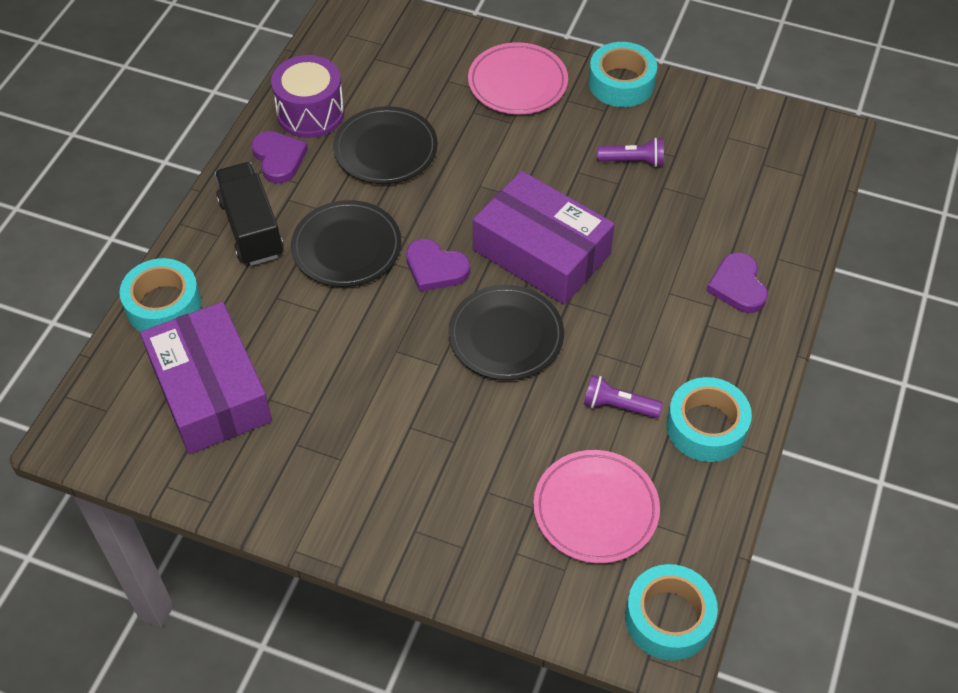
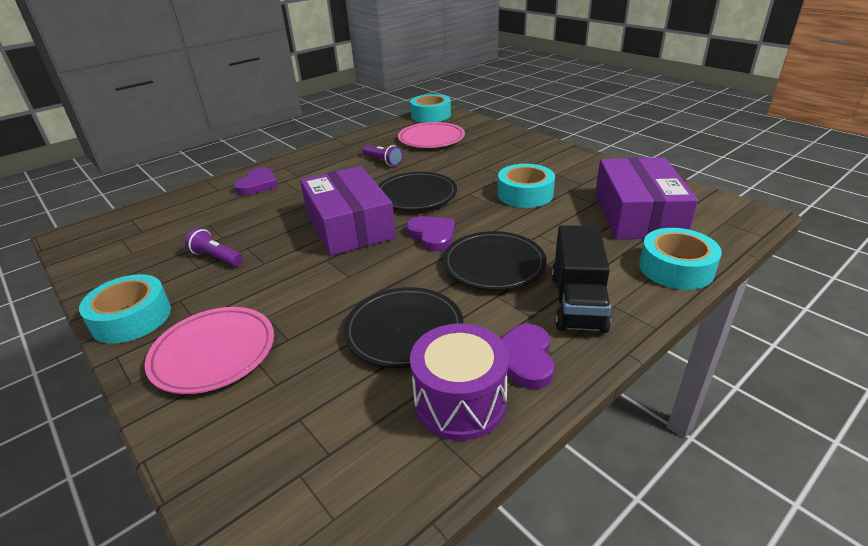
camera: 150 degrees left, 20 degrees down
turquoise tape [667,377,752,462] -> turquoise tape moved to [498,164,555,208]

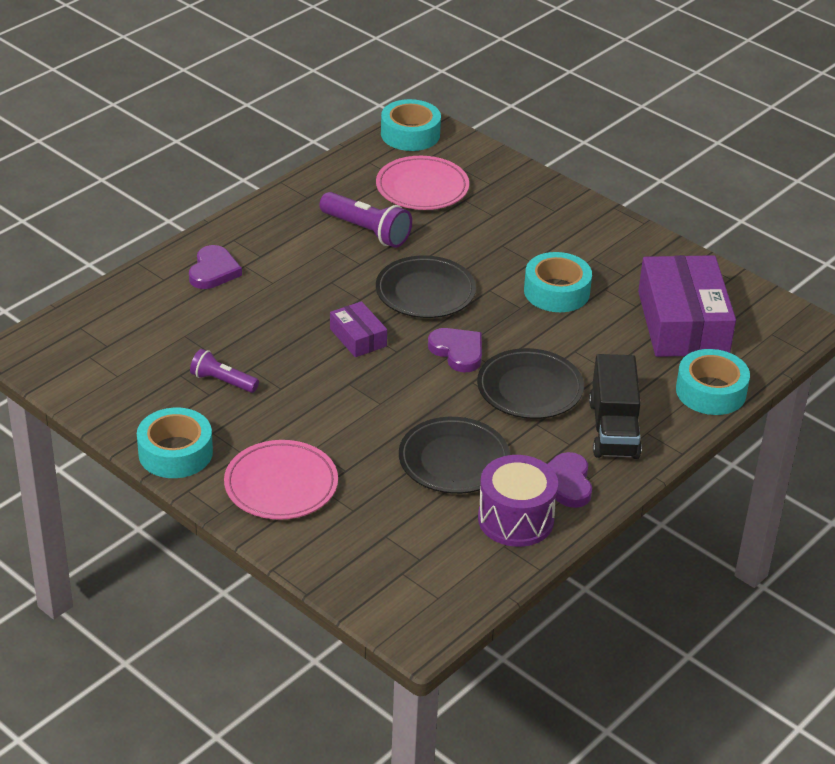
camera: 10 degrees left, 5 degrees up
purple box [300,166,396,256] -> purple box [330,301,387,357], size x0.48
purple flashlight [363,145,403,166] -> purple flashlight [320,192,412,248], size x1.57

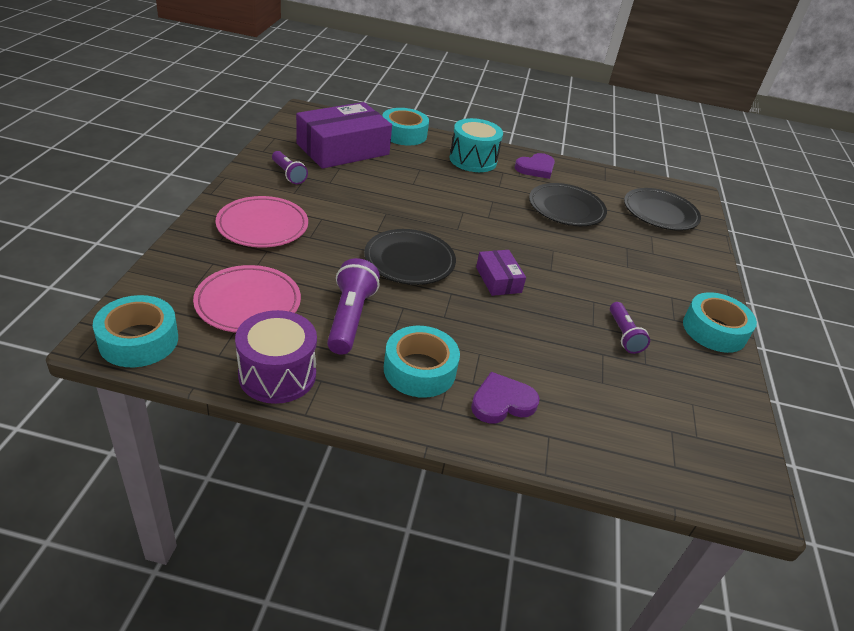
camera: 125 degrees left, 0 degrees up
pink plate [224,440,338,520] -> pink plate moved to [216,196,308,247]
purple box [330,301,387,357] -> purple box turned 45 degrees counterclockwise [476,250,526,296]
purple heart [428,328,482,372] -> none
black plate [477,348,584,419] -> black plate moved to [624,188,701,231]
purple drum [478,455,558,547] -> purple drum moved to [235,310,317,404]
turquoise tape [524,252,592,312] -> turquoise tape moved to [384,326,460,398]
black truck [589,354,642,459] -> turquoise drum [449,118,503,172]
none -> purple flashlight [272,151,308,184]

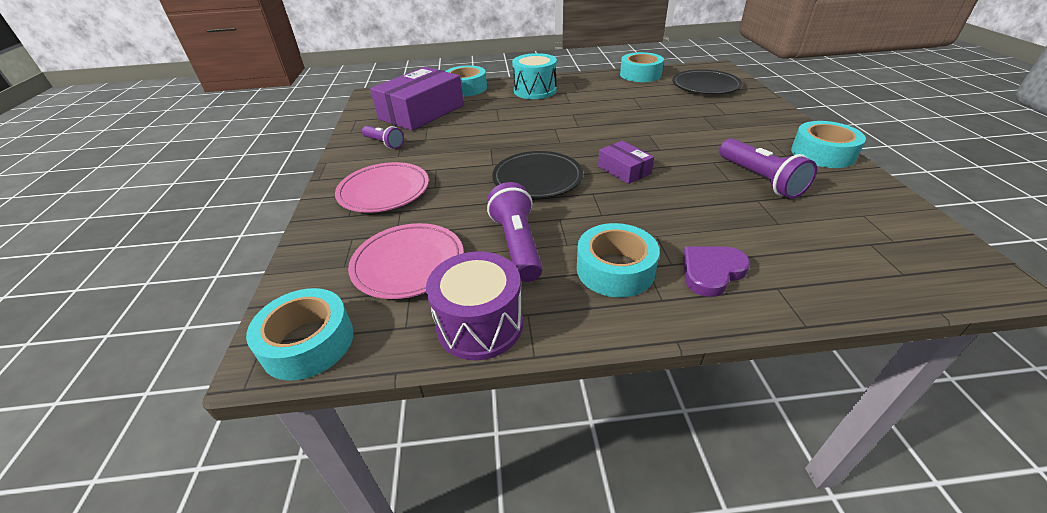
camera: 10 degrees left, 0 degrees up
purple heart [515,153,555,179] -> none
black plate [529,183,607,226] -> none
purple flashlight [610,302,650,354] -> purple flashlight [719,138,817,199], size x1.57
none -> turquoise tape [620,52,664,82]

